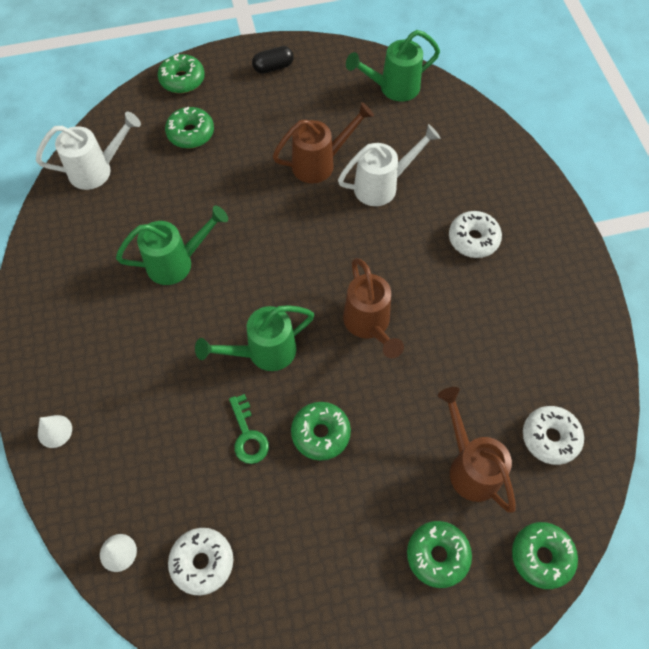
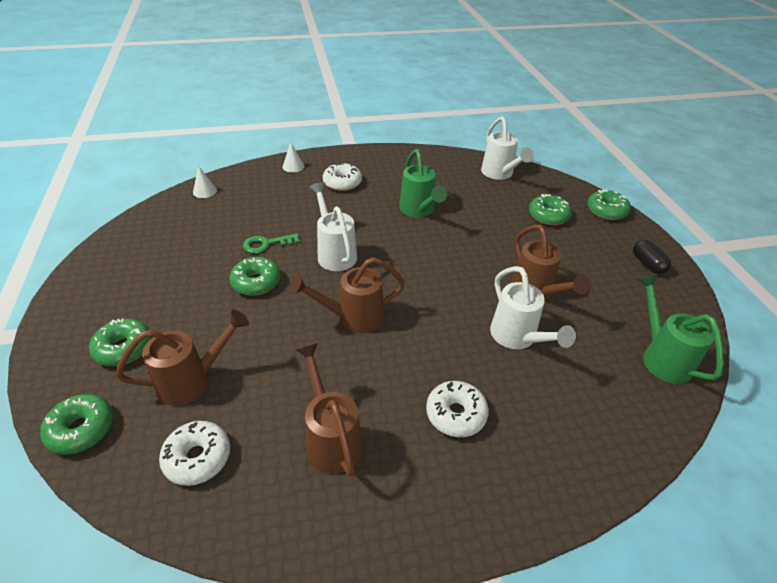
camera: 90 degrees right, 20 degrees down
white donut [168,528,233,595] -> white donut moved to [323,162,362,191]
green watering can [195,305,314,371] -> white watering can [309,182,357,271]
none -> brown watering can [296,343,362,476]

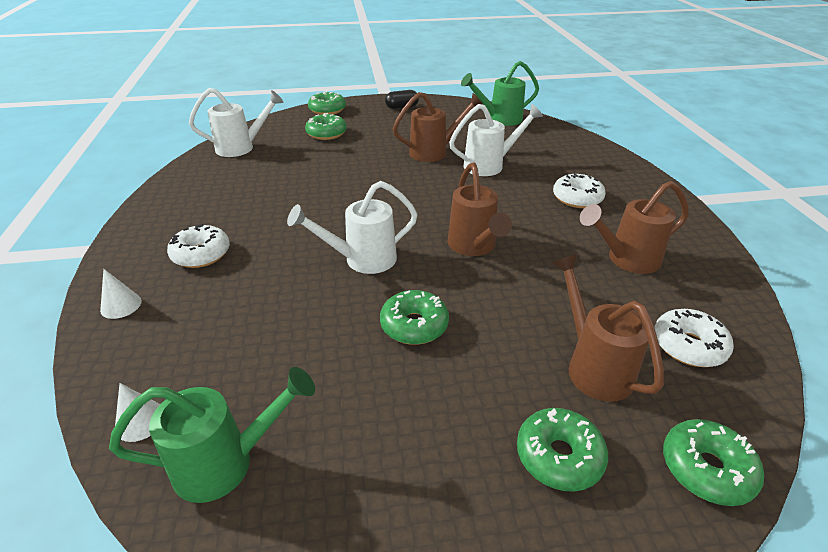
camera: 85 degrees left, 5 degrees down
green key [243,233,300,254] -> none
green watering can [399,149,447,217] -> green watering can moved to [109,367,315,503]

